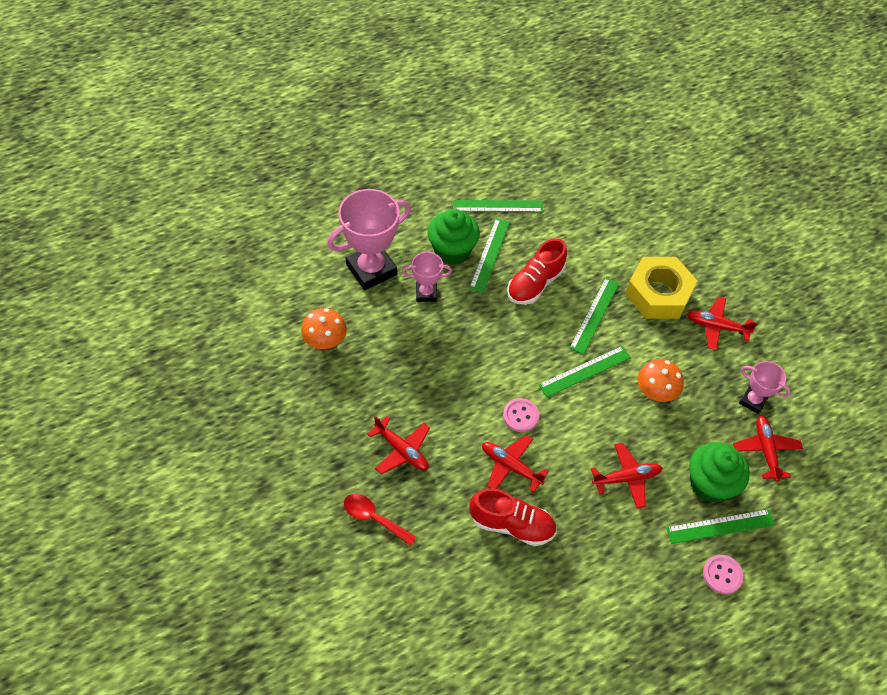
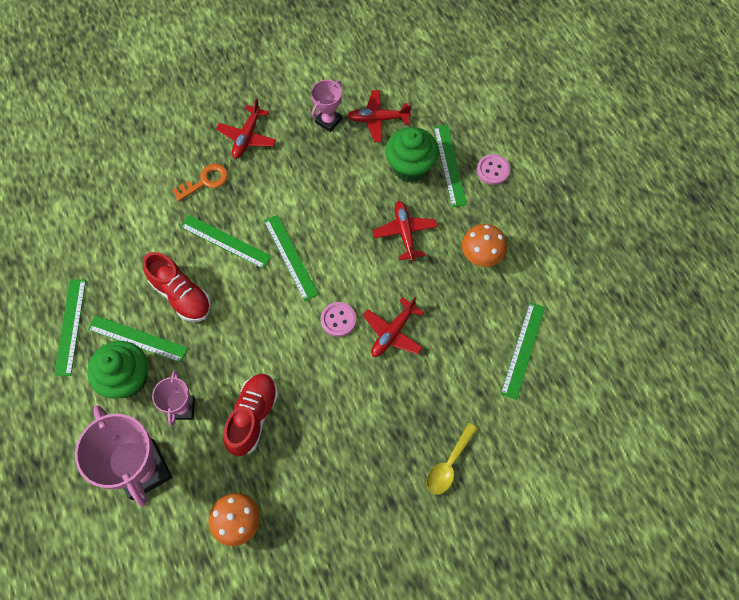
camera: 85 degrees left, 10 degrees up
red spoon [344,494,417,546] -> yellow spoon [426,423,478,495]
red plane [367,416,430,474] -> none
red shoe [469,488,556,546] -> red shoe moved to [223,374,278,456]
yellow nut [625,257,697,319] -> orange key [172,164,228,201]
orange mushroom [637,359,684,402] -> orange mushroom moved to [462,224,507,267]
none -> green ruler [501,302,545,400]

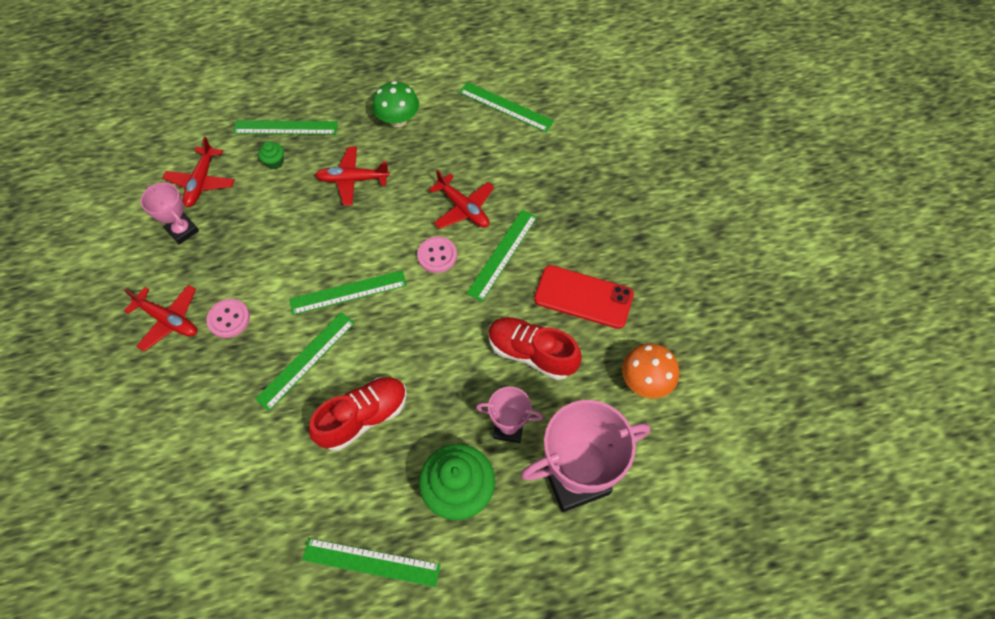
camera: 80 degrees left, 5 degrees down
green ruler [88,315,188,363] -> green ruler moved to [466,210,537,302]
orange key [172,164,228,201] -> none
green cupcake [385,127,439,183] -> green cupcake [258,141,284,169], size x0.43
yellow spoon [426,423,478,495] -> none
orange mushroom [462,224,507,267] -> green mushroom [372,81,419,127]
pink button [477,154,510,185] -> pink button moved to [206,299,250,338]
none -> red phone [534,265,634,329]

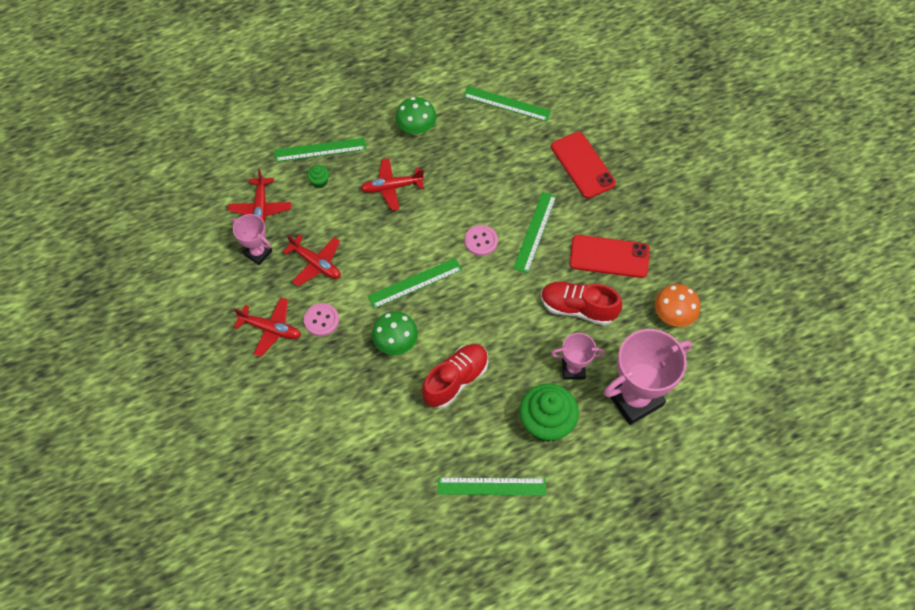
camera: 10 degrees left, 0 degrees up
green ruler [255,312,355,411] -> green mushroom [372,311,418,355]
red plane [429,170,494,229] -> red plane moved to [283,234,341,286]
none -> red phone [551,132,616,198]

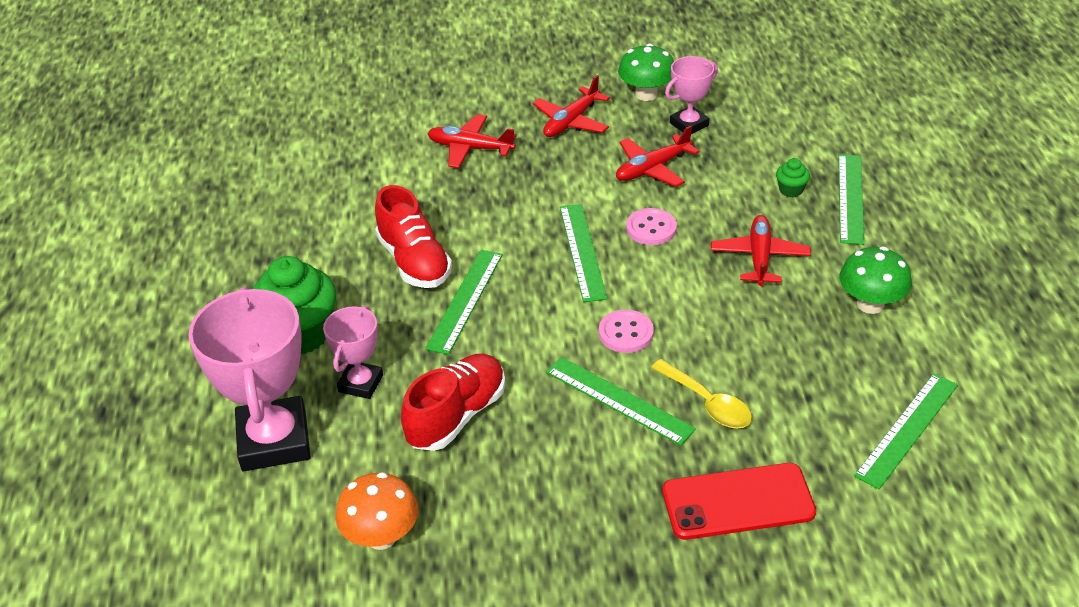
camera: 110 degrees right, 20 degrees down
red plane [228,169,291,223] -> red plane moved to [427,114,517,168]
pink button [304,303,339,336] -> pink button moved to [626,208,677,245]
green mushroom [372,311,418,355] -> green mushroom moved to [618,44,674,101]
green ruler [438,477,546,496] -> green ruler moved to [425,250,503,355]
red phone [570,235,650,278] -> none
none -> yellow spoon [651,359,752,428]

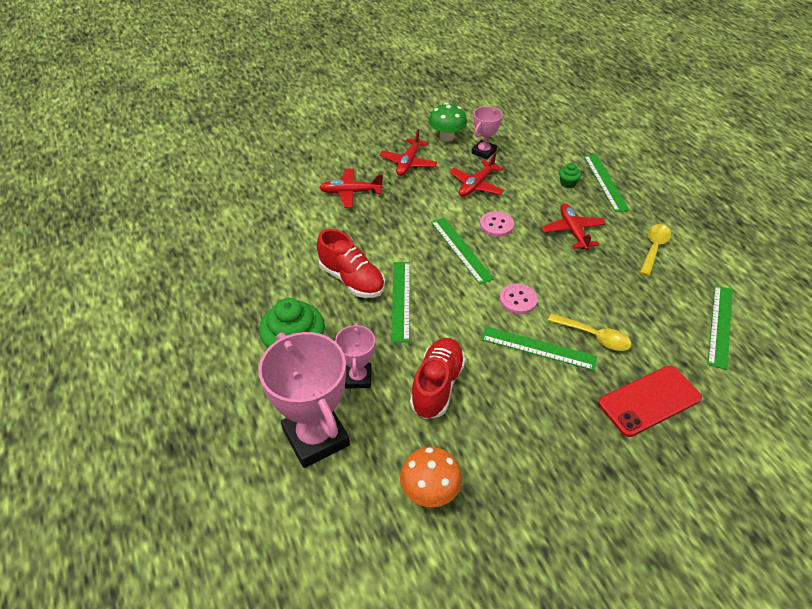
camera: 20 degrees left, 5 degrees up
green mushroom [840,247,912,314] -> yellow spoon [640,224,671,276]

